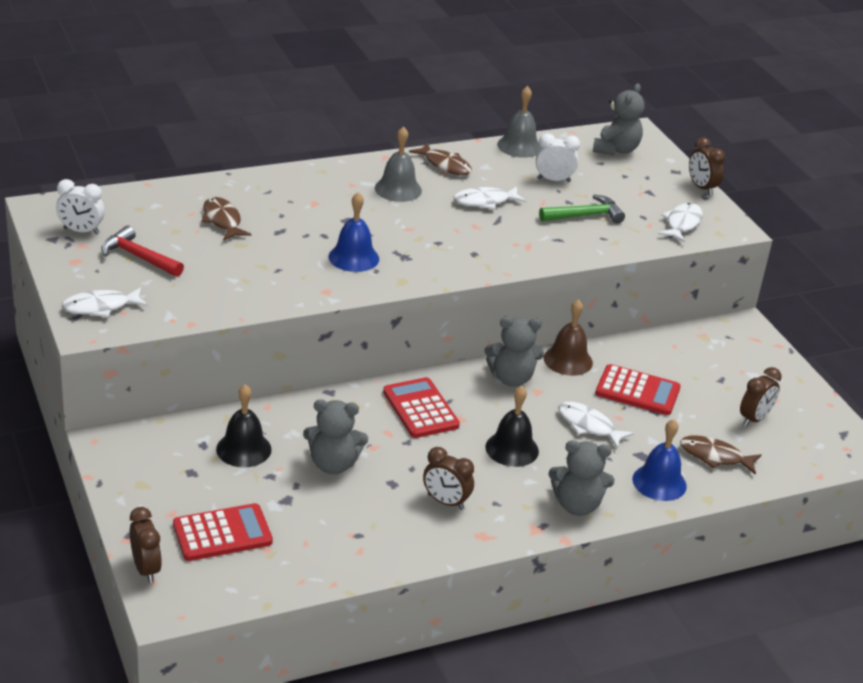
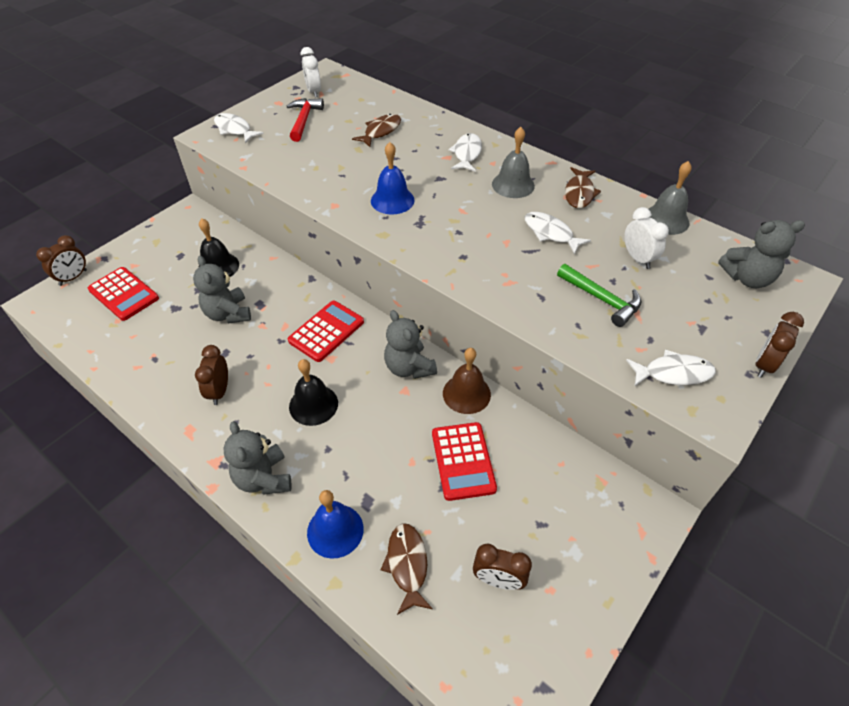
camera: 65 degrees right, 15 degrees up
white fish [558,402,634,448] -> white fish moved to [448,133,482,172]

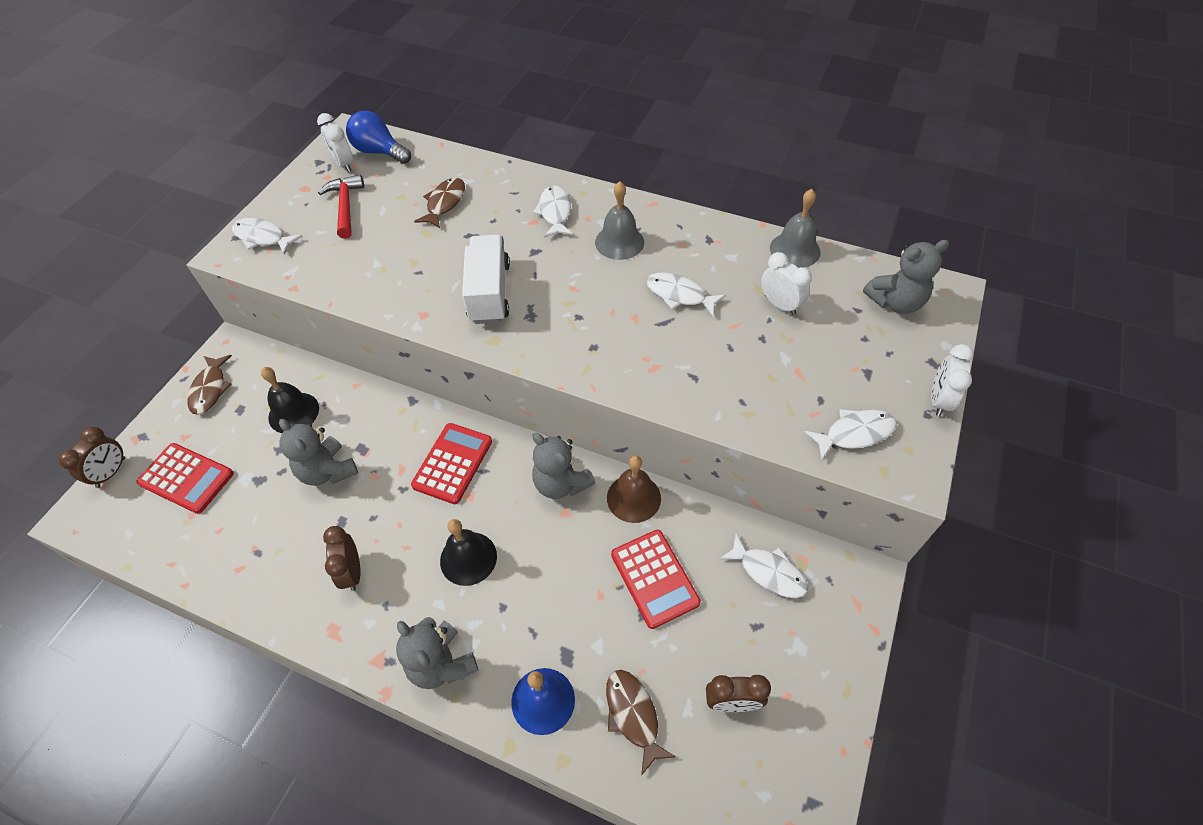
camera: 15 degrees left, 5 degrees up
blue bell [371,142,414,214] -> white truck [462,235,510,324]
green hammer [557,264,641,327] -> none
brown fish [565,167,601,208] -> brown fish moved to [188,355,232,415]
brown clock [756,312,804,378] -> white clock [931,344,974,416]
none -> blue light bulb [346,111,411,164]
none -> white fish [720,534,808,598]

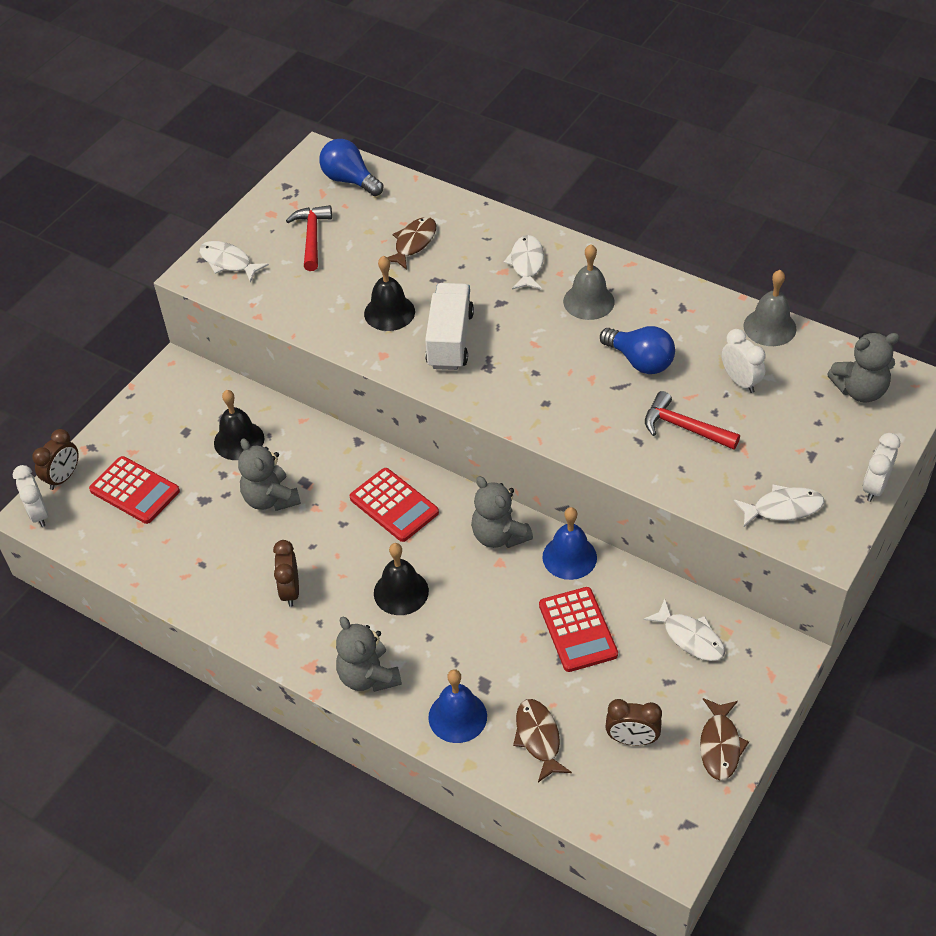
camera: 10 degrees right, 5 degrees down
brown fish [188,355,232,415] -> brown fish moved to [700,698,749,780]
white clock [317,113,353,172] -> white clock moved to [13,465,48,527]
red calculator [411,423,492,504] -> red calculator turned 105 degrees clockwise [349,468,439,542]
brown bell [607,455,661,523] -> blue bell [542,507,597,580]
white fish [646,273,726,317] -> blue light bulb [600,326,675,374]
none -> black bell [364,256,415,331]
none -> red hammer [645,391,740,450]

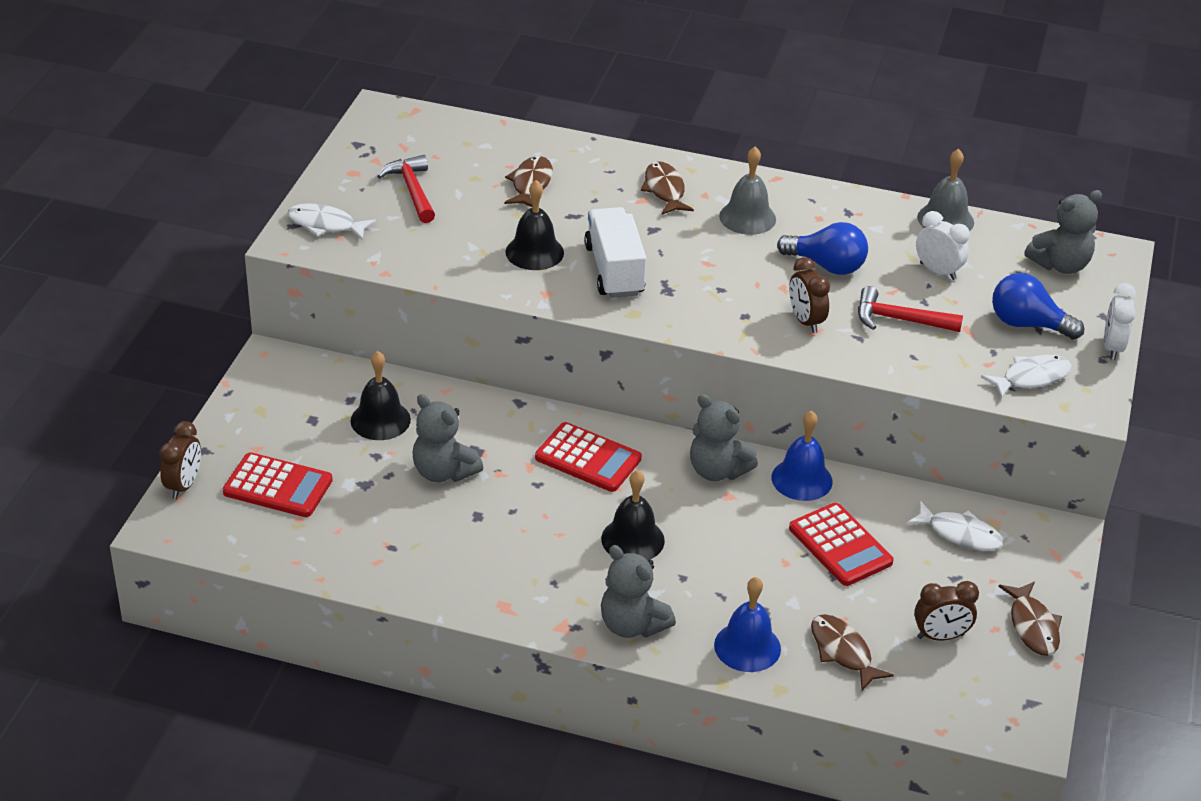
camera: 20 degrees left, 10 degrees down
white clock [13,465,48,527] -> none
brown clock [273,540,299,607] -> brown clock moved to [789,257,830,333]
blue light bulb [319,139,383,196] -> blue light bulb moved to [992,273,1084,339]
white fish [504,235,544,290] -> brown fish [641,161,694,215]

